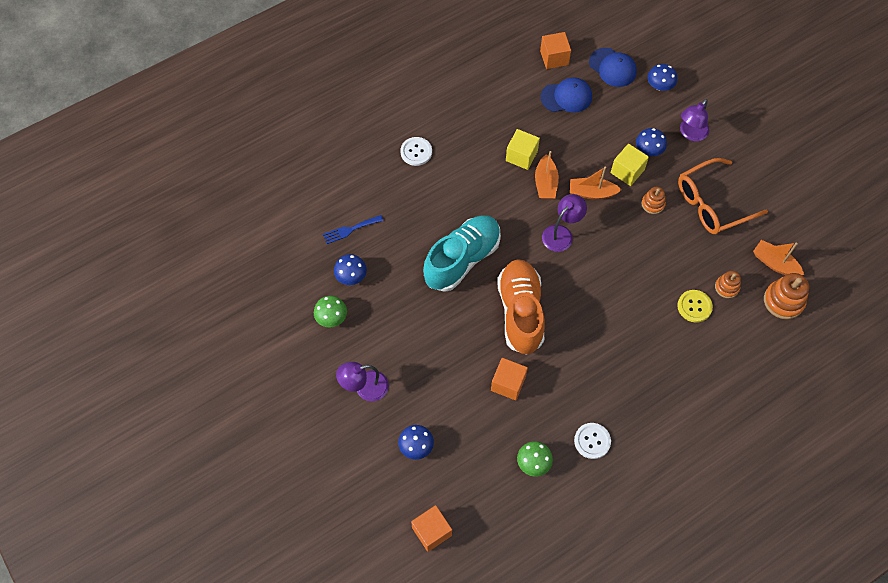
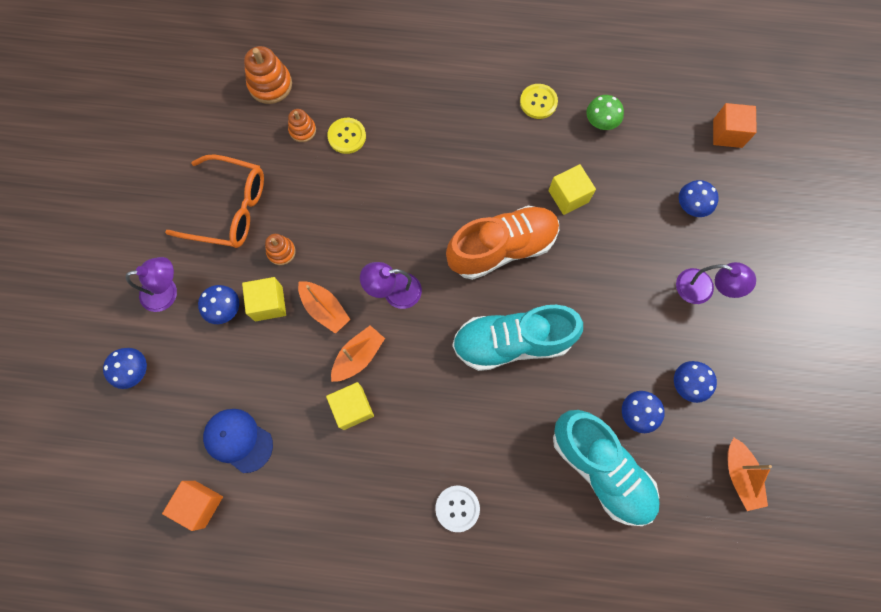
camera: 140 degrees left, 10 degrees up
green mushroom [314,296,347,327] -> blue mushroom [674,361,717,403]
blue fork [323,215,384,244] -> turquoise shoe [553,410,660,526]
orange cube [491,358,528,400] -> yellow cube [548,164,596,215]
orange shoe [497,259,545,355] -> orange shoe turned 150 degrees counterclockwise [446,206,559,280]
white button [574,423,611,459] -> yellow button [520,84,558,119]
blue cap [589,48,637,87] -> none
orange boat [753,240,804,275] -> orange boat moved to [727,438,772,511]

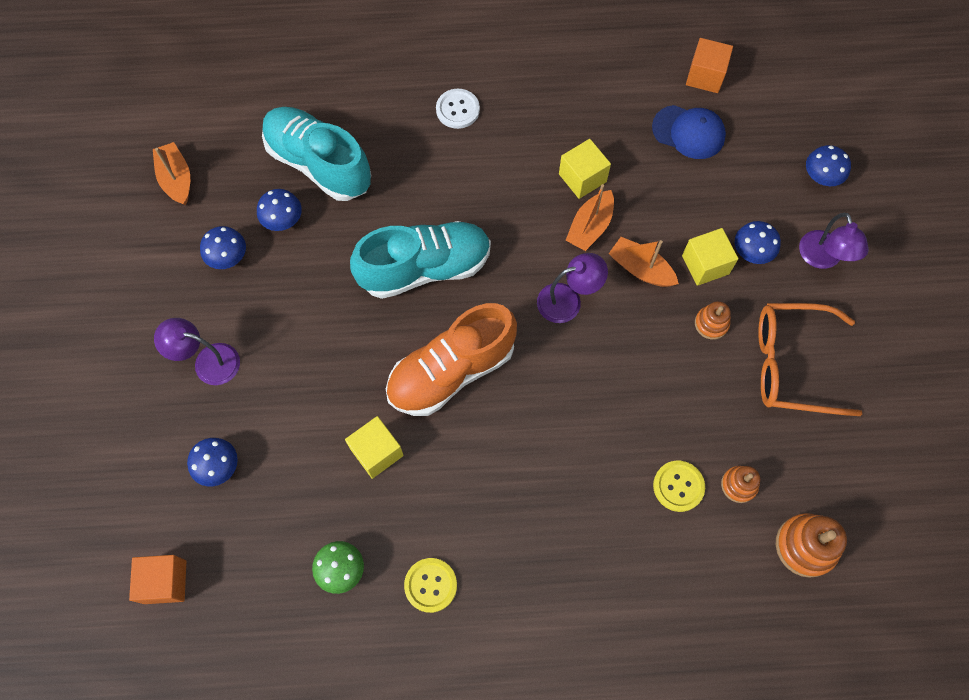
camera: 170 degrees right, 5 degrees down
purple lamp [126,257,177,312] -> purple lamp turned 75 degrees counterclockwise [799,213,869,269]

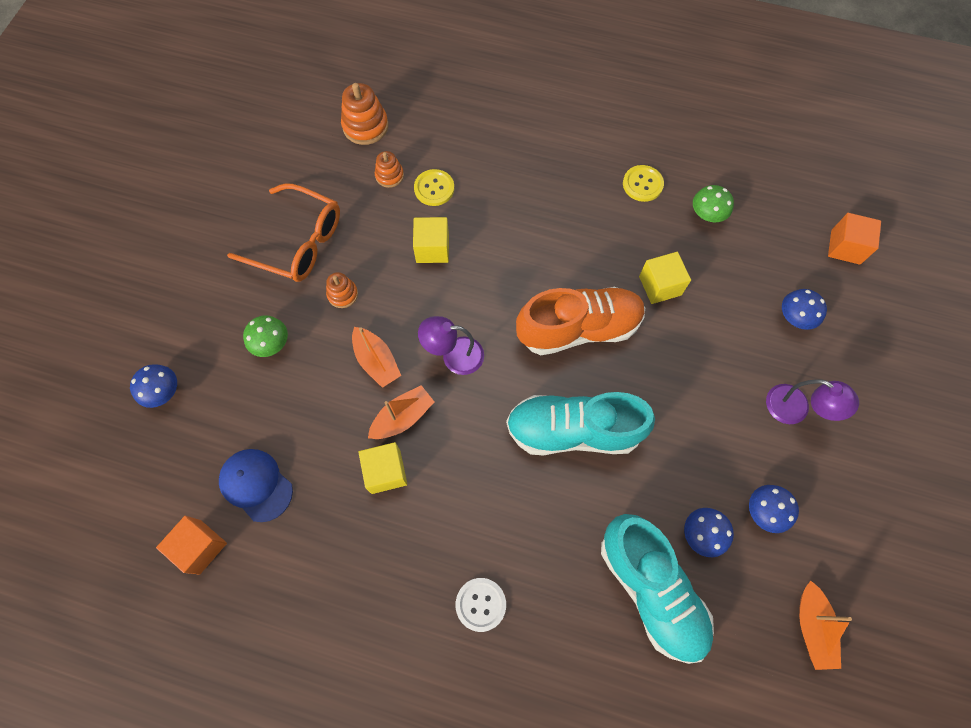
camera: 160 degrees left, 0 degrees up
yellow cube [682,228,738,286] -> yellow cube moved to [413,217,449,263]
blue mushroom [735,221,781,264] -> green mushroom [243,315,288,357]
purple lamp [799,213,869,269] -> none

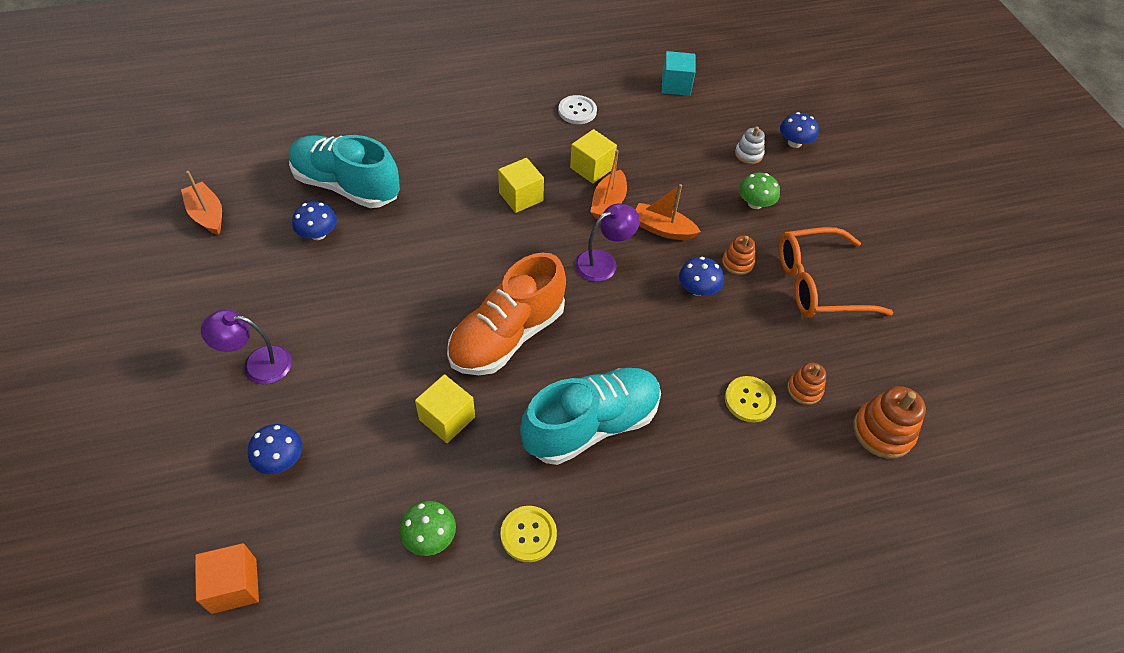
camera: 145 degrees right, 15 degrees down
orange cube [156,516,227,575] -> turquoise cube [662,51,695,96]
blue cap [219,449,293,522] -> none
yellow cube [413,217,449,263] -> yellow cube moved to [498,158,544,213]
white button [456,578,506,632] -> white button moved to [558,95,597,124]
turquoise shoe [506,392,655,456] -> turquoise shoe moved to [520,368,661,465]
blue mushroom [749,485,799,533] -> blue mushroom moved to [679,257,724,296]
none -> white stacking toy [735,126,765,164]

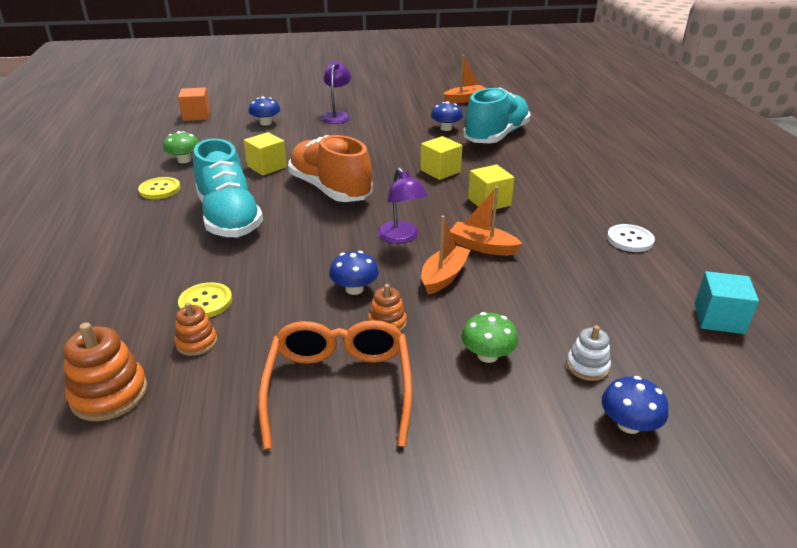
camera: 100 degrees right, 20 degrees down
yellow cube [570,129,617,184] -> yellow cube moved to [420,136,462,180]

